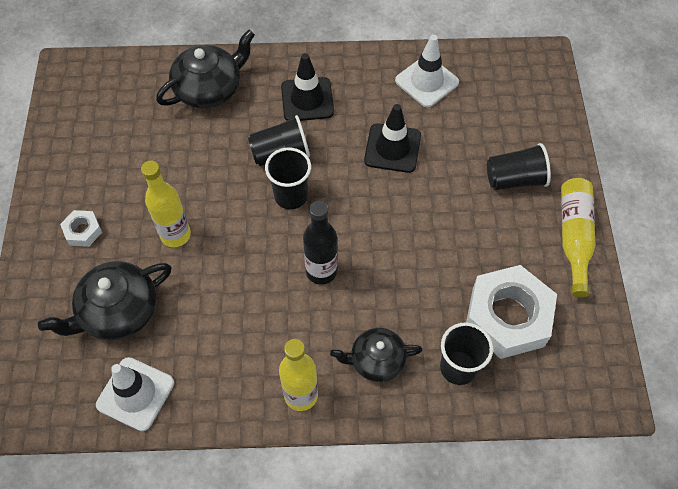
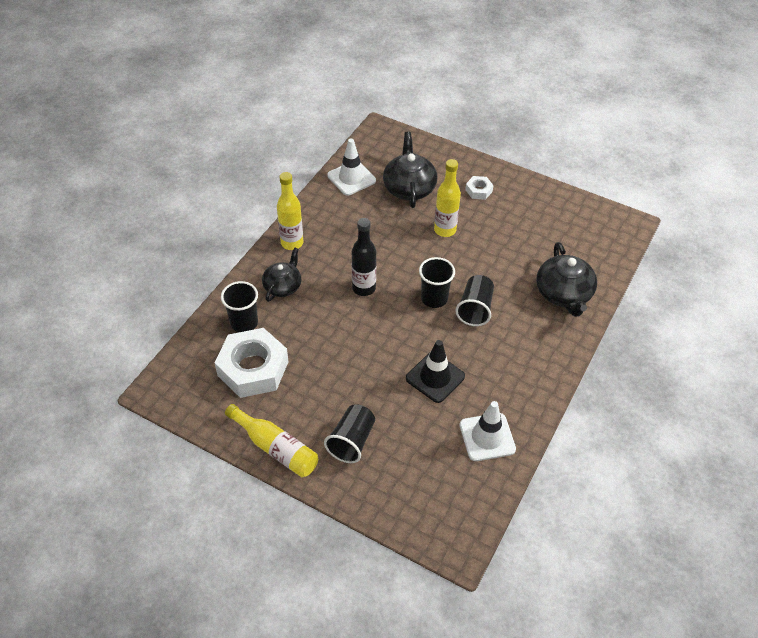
camera: 120 degrees right, 10 degrees down
black traffic cone [281,53,334,121] -> none

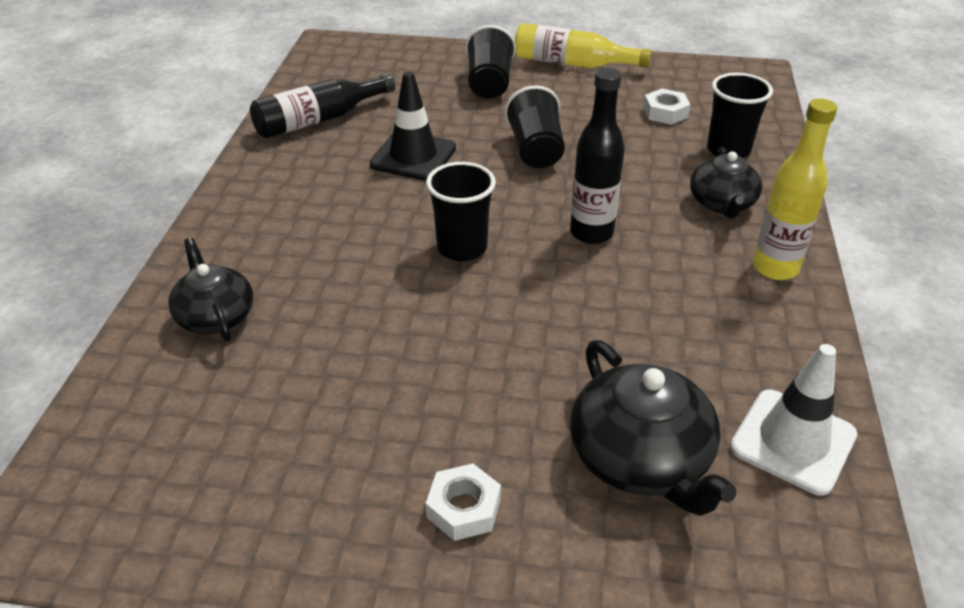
camera: 160 degrees right, 10 degrees down
white nut [215,328,289,398] -> white nut [643,89,691,125], size x0.45
yellow bottle [434,159,461,237] -> none
black cup [455,275,494,326] -> black cup moved to [504,85,565,168]
white traffic cone [460,401,516,461] -> black bottle [250,73,395,138]
black teapot [536,242,597,317] -> black teapot [168,238,253,341], size x0.66

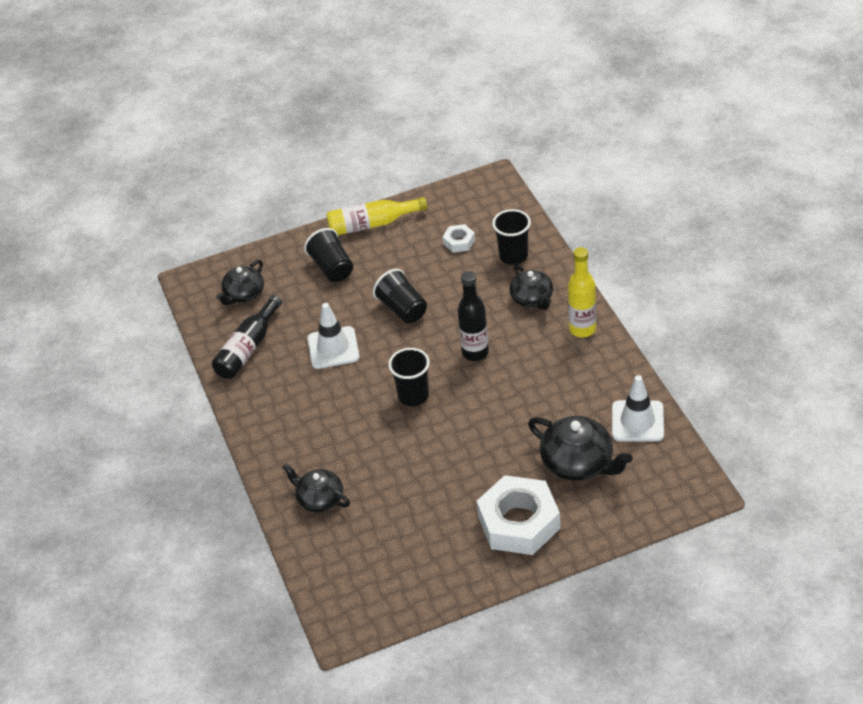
camera: 25 degrees left, 5 degrees up
black traffic cone [370,71,456,180] -> white traffic cone [307,303,360,369]
white nut [426,463,501,541] -> white nut [477,475,560,555], size x2.22
none -> black teapot [216,260,264,306]

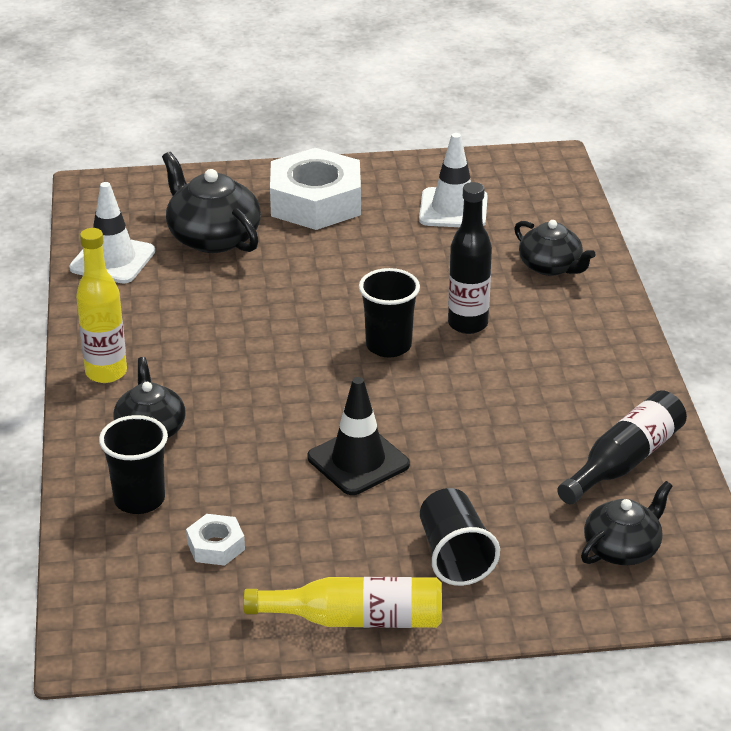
camera: 170 degrees left, 10 degrees down
white traffic cone [307,303,360,369] -> white traffic cone moved to [419,133,488,227]
black cup [373,269,427,323] -> black traffic cone [307,377,410,495]
black bottle [458,271,489,361] -> black bottle moved to [448,182,492,334]

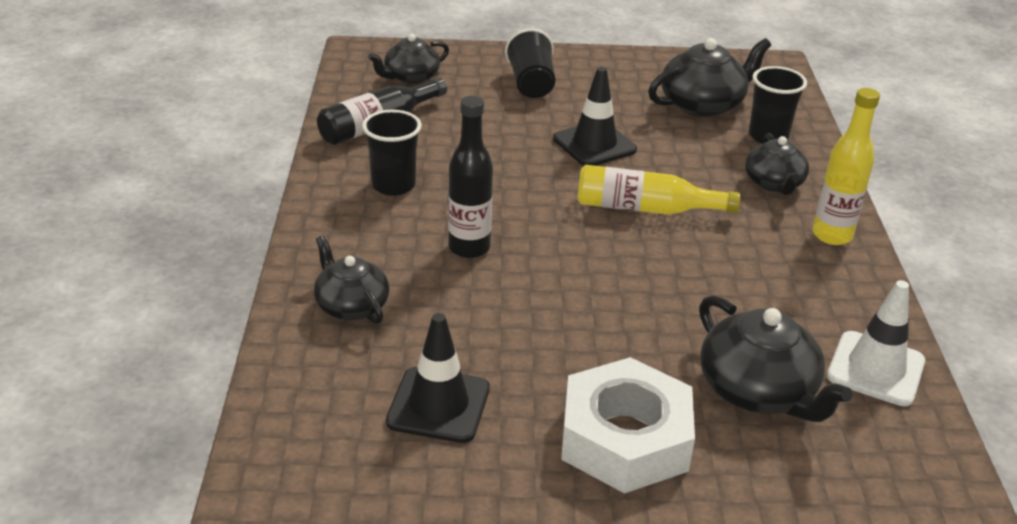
camera: 175 degrees left, 0 degrees up
white nut [186,514,245,566] -> black teapot [648,38,771,117]
yellow bottle [243,577,442,628] -> yellow bottle moved to [577,165,740,215]
black cup [359,268,420,357] -> black cup moved to [362,110,422,196]
white traffic cone [419,133,488,227] -> black traffic cone [386,313,490,443]

